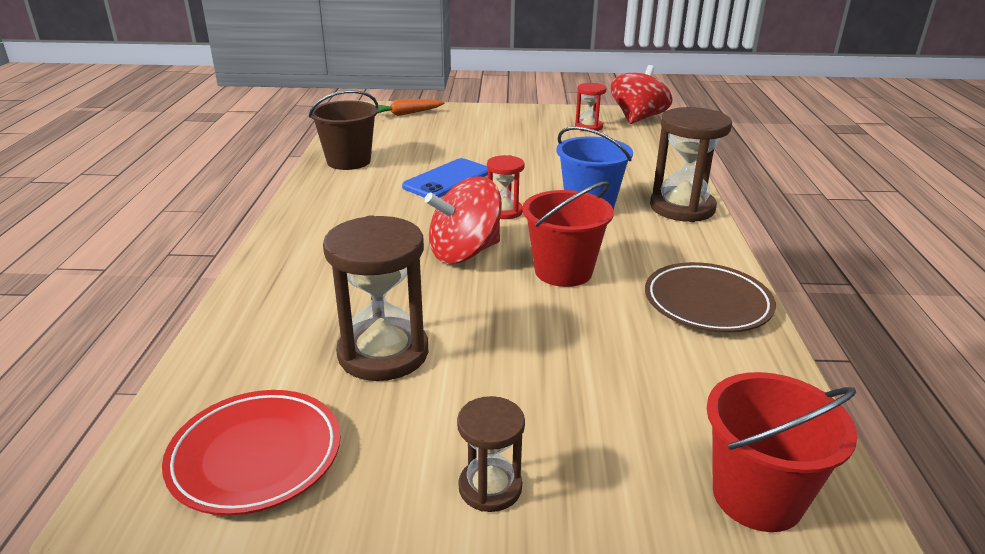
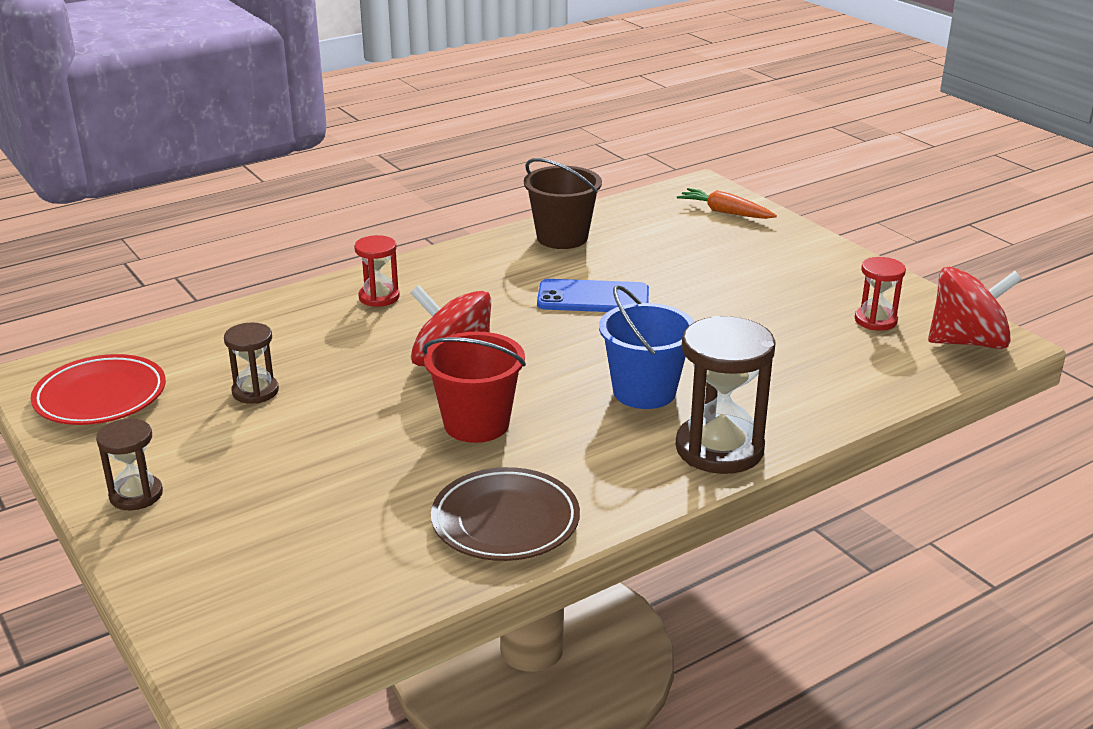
camera: 55 degrees right, 0 degrees up
brown hourglass [323,215,428,381] -> brown hourglass [224,322,279,404], size x0.56
red hourglass [487,155,525,219] -> red hourglass moved to [354,235,400,307]
red bucket [707,372,857,532] -> none

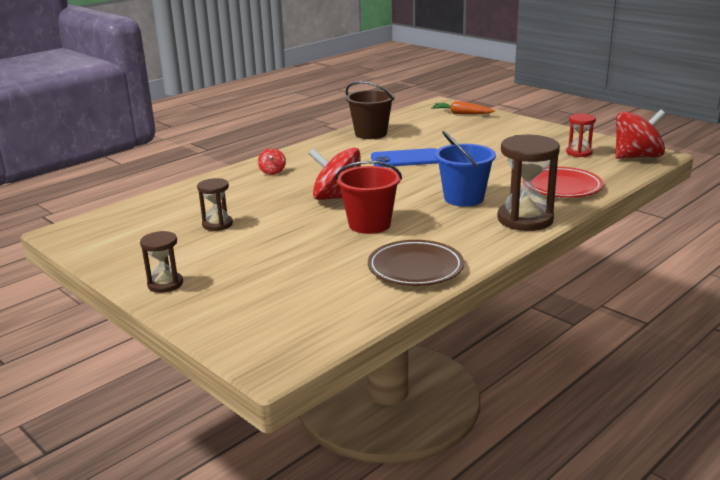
camera: 10 degrees left, 5 degrees down
red plate [31,354,166,425] -> red plate moved to [522,167,603,198]
red hourglass [354,235,400,307] -> red spinning top [258,148,286,175]

